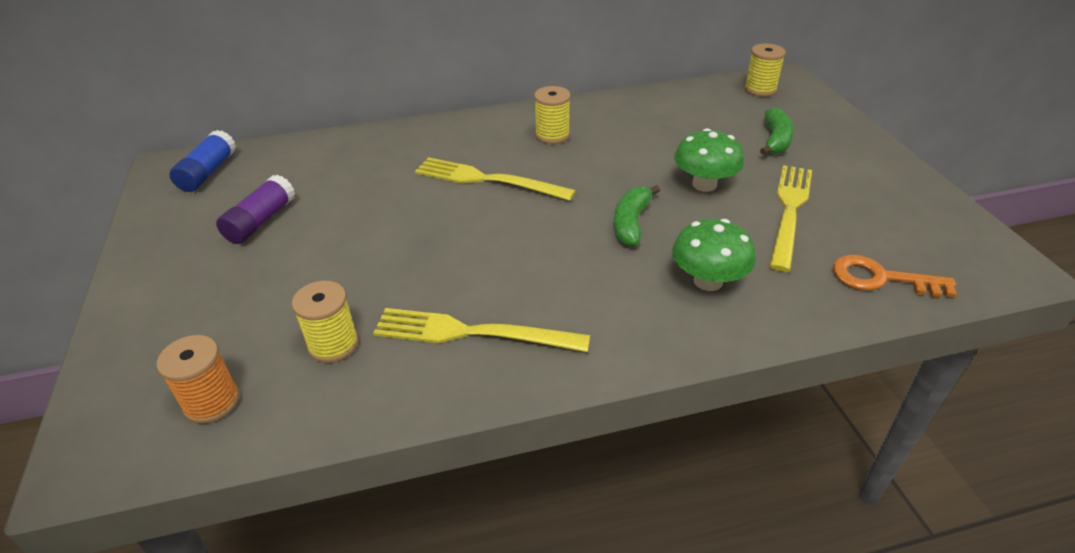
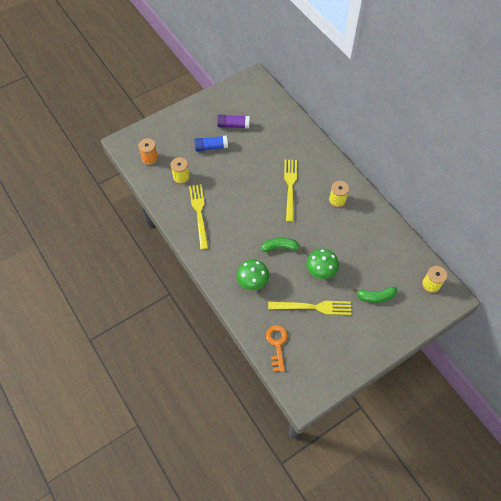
camera: 70 degrees right, 20 degrees up
blue glue stick [169,130,236,192] -> blue glue stick moved to [194,135,228,151]

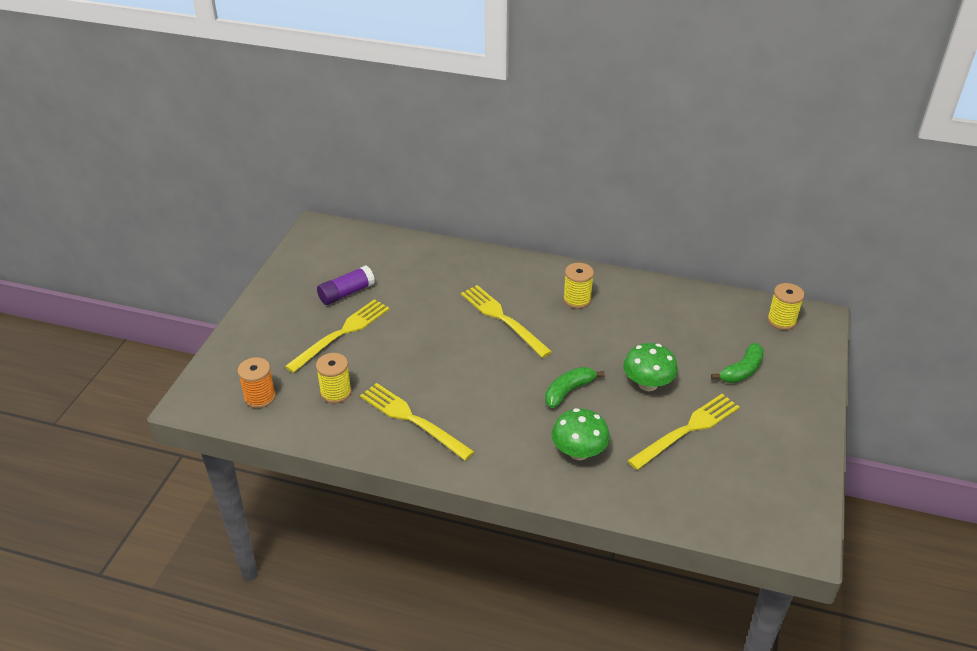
camera: 40 degrees left, 20 degrees down
blue glue stick [194,135,228,151] -> yellow fork [285,299,390,373]
orange key [266,325,288,372] -> none

